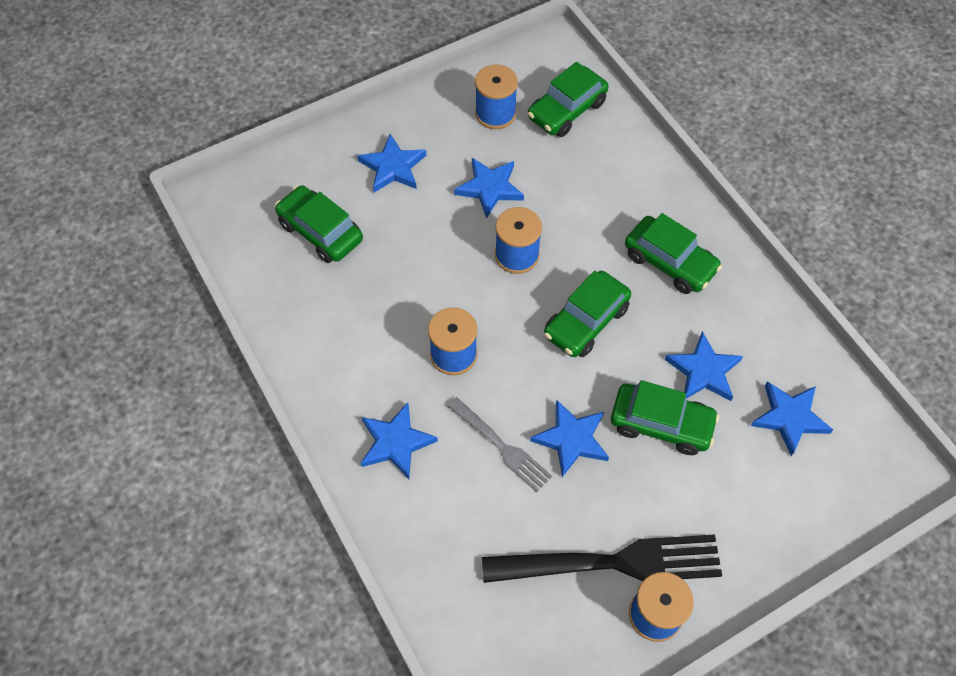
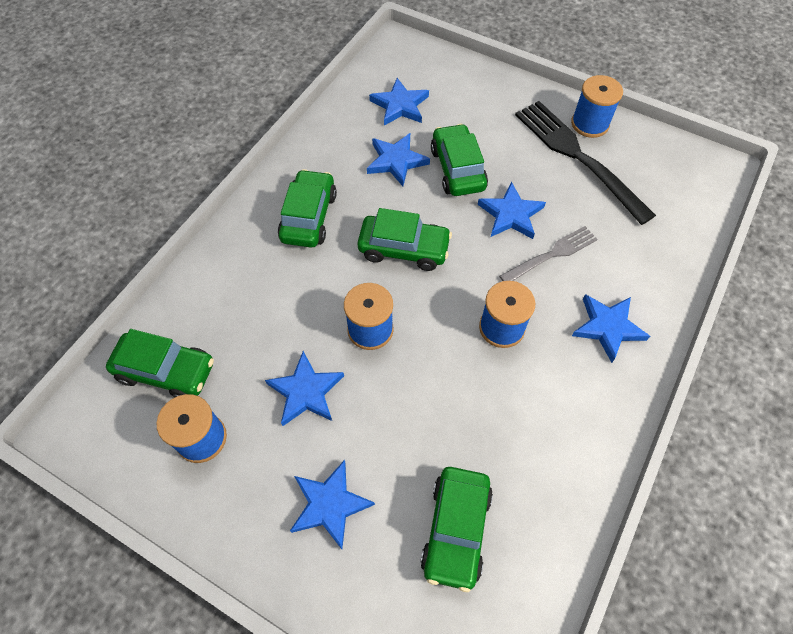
camera: 120 degrees left, 0 degrees up
grey fork [448,397,552,492] -> grey fork turned 45 degrees clockwise [499,226,598,281]

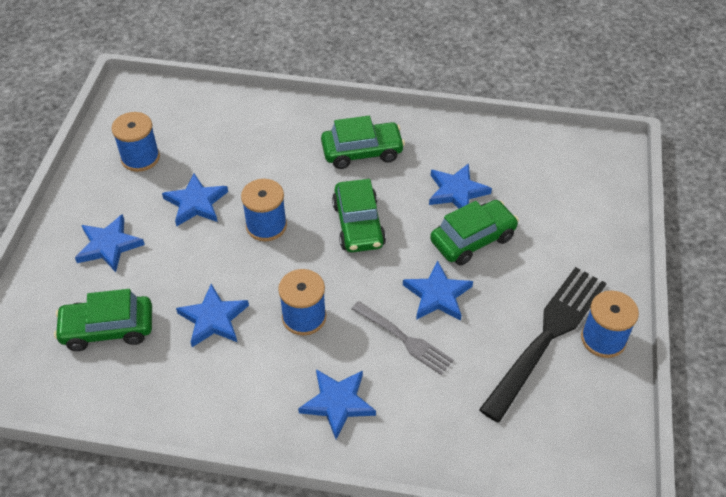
camera: 70 degrees right, 10 degrees down
green car [106,329,214,398] -> none
blue star [369,78,429,126] -> blue star moved to [176,284,249,347]

